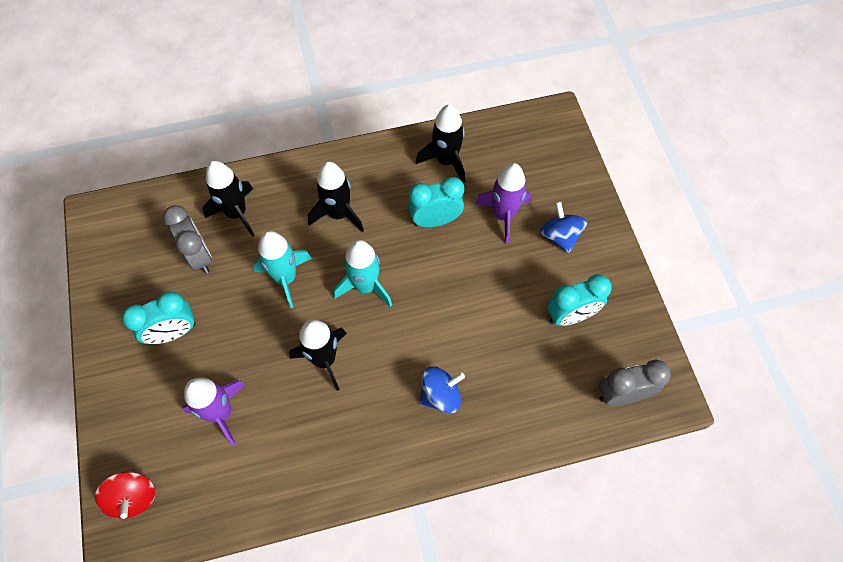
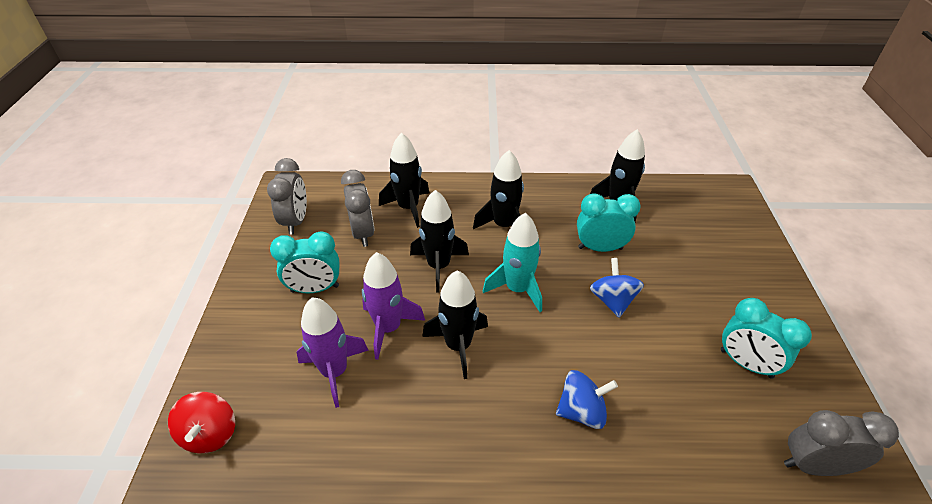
camera: 15 degrees right, 20 degrees down
turquoise rocket [253,231,312,308] -> black rocket [410,190,469,292]
purple rocket [475,163,531,244] -> purple rocket moved to [362,252,425,360]
blue spinning top [540,201,587,253] -> blue spinning top moved to [590,258,644,318]
turquoise clock [547,274,612,326] -> turquoise clock turned 45 degrees clockwise [721,298,812,379]
none -> grey clock [267,158,307,235]

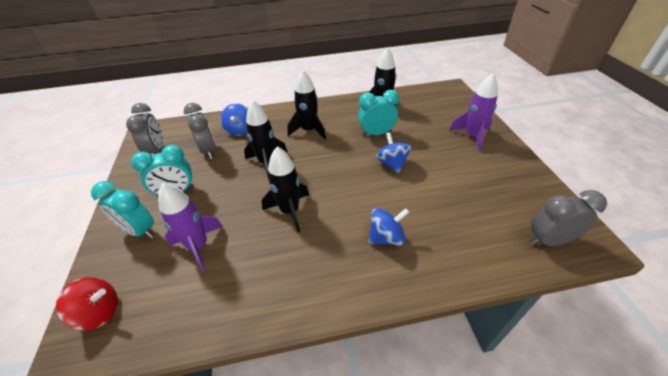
camera: 10 degrees left, 0 degrees up
red spinning top [168,392,235,453] -> red spinning top turned 75 degrees counterclockwise [56,277,118,330]
purple rocket [362,252,425,360] -> purple rocket moved to [449,73,498,151]
black rocket [379,133,429,228] -> blue spinning top [221,103,248,136]
turquoise rocket [483,213,542,312] -> none
turquoise clock [721,298,812,379] -> turquoise clock moved to [91,181,154,238]

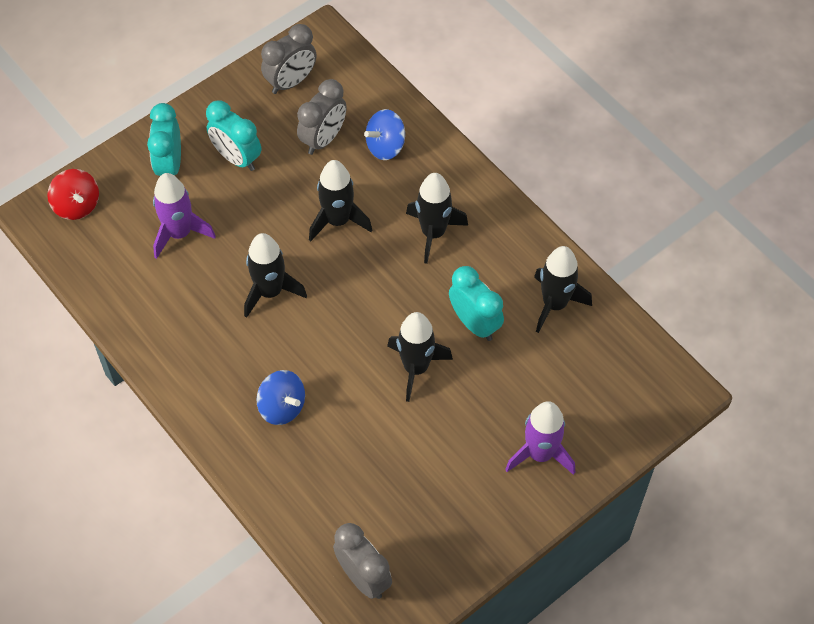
camera: 60 degrees right, 15 degrees up
blue spinning top [375,132,411,173] -> black rocket [387,312,453,402]

